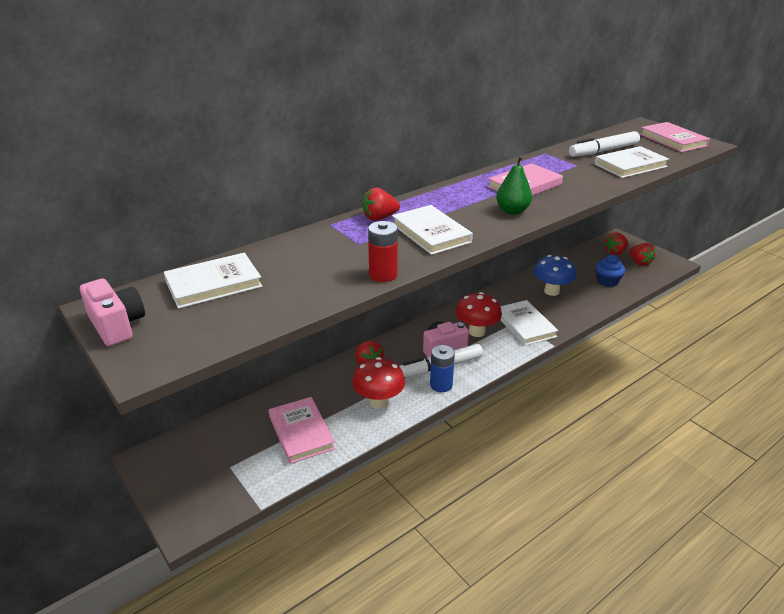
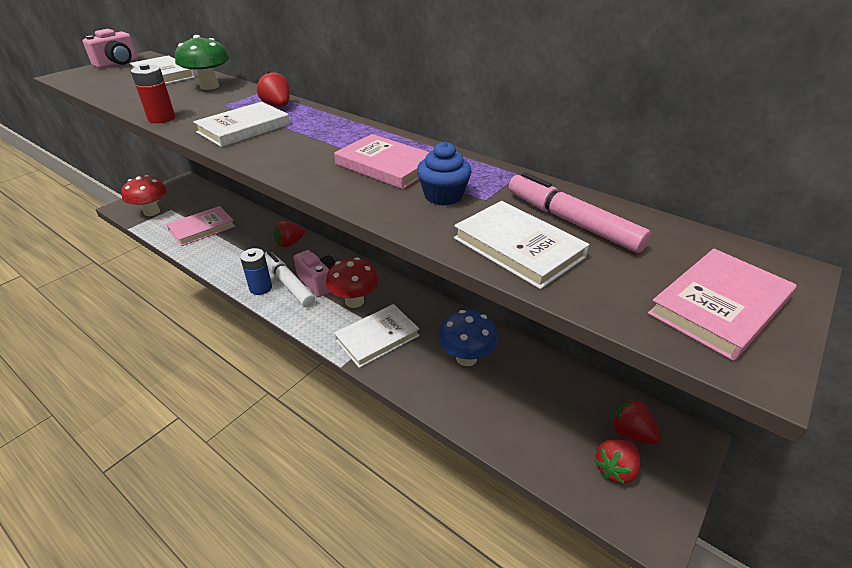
camera: 75 degrees right, 5 degrees up
red mushroom [352,357,405,409] -> red mushroom moved to [121,175,167,216]
green pear [496,156,532,215] -> none
white marker [569,131,640,157] -> pink marker [508,172,651,253]
blue cupcake [595,254,625,287] -> blue cupcake moved to [417,142,471,206]
none -> green mushroom [175,35,229,90]

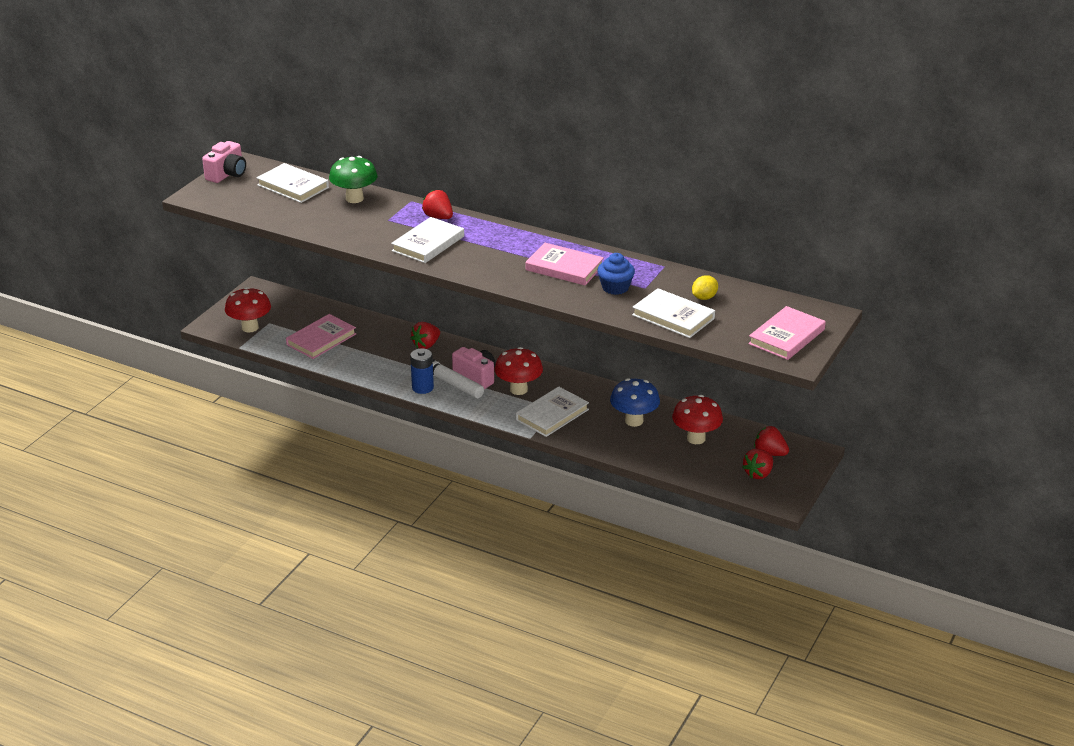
camera: 10 degrees left, 5 degrees down
red battery [131,64,175,123] -> none
pink marker [508,172,651,253] -> yellow lemon [692,275,718,300]
none -> red mushroom [672,395,723,444]

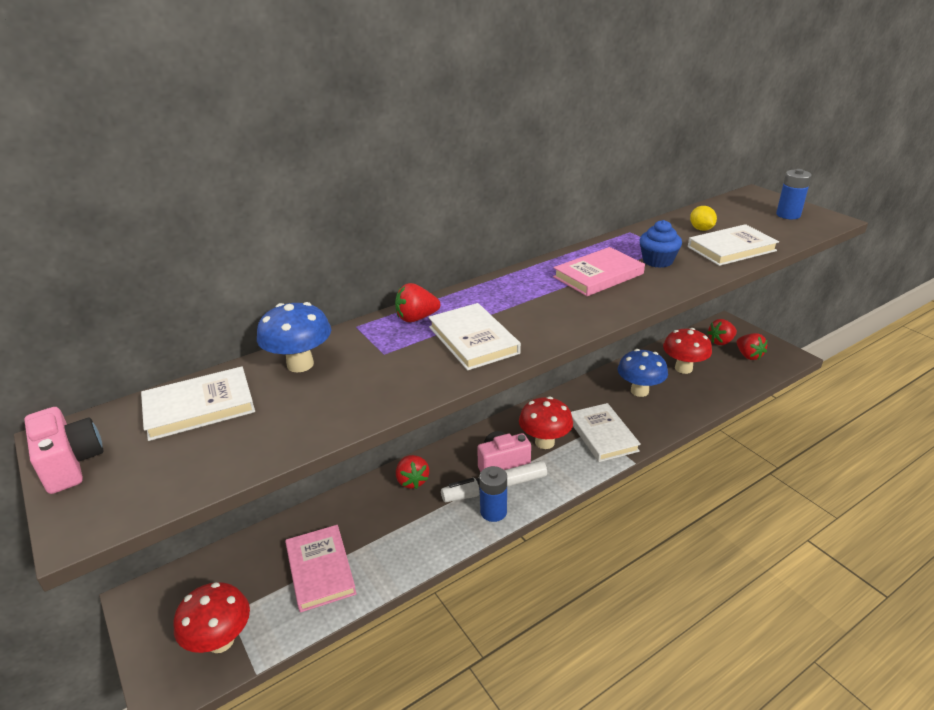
camera: 60 degrees left, 0 degrees up
green mushroom [329,156,377,203] -> blue mushroom [257,302,331,372]
pink book [748,306,826,360] -> blue battery [776,169,812,219]

